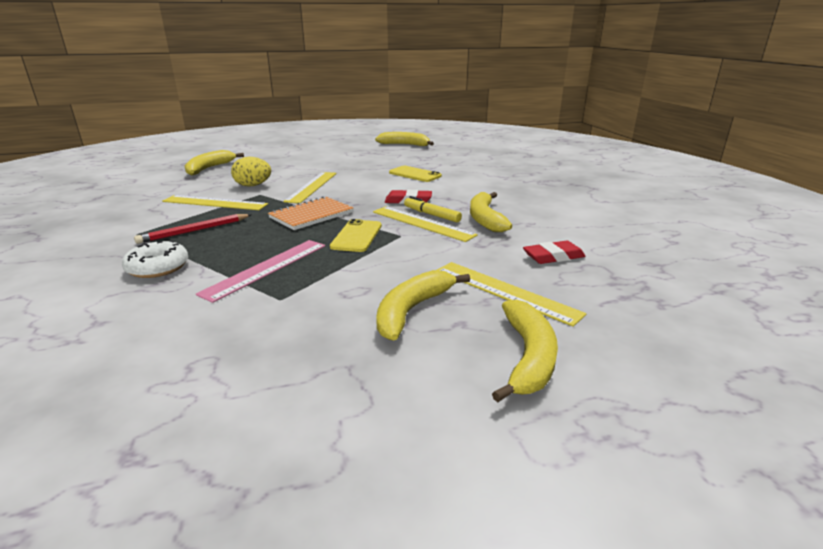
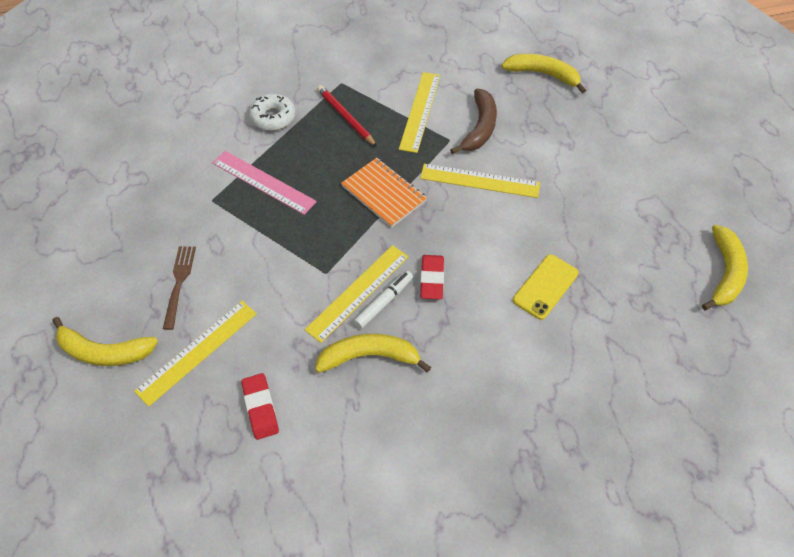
camera: 90 degrees right, 30 degrees up
yellow egg [231,157,271,187] -> brown banana [450,88,497,154]
yellow phone [330,219,382,252] -> none
yellow banana [376,270,470,340] -> brown fork [163,246,196,330]
yellow marker [404,196,462,222] -> white marker [354,271,413,329]

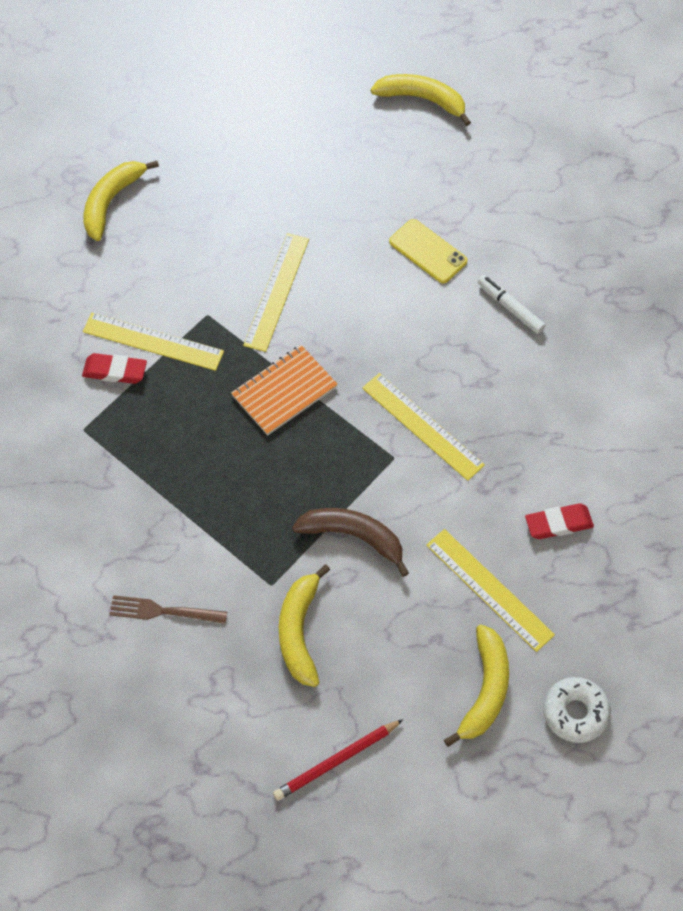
camera: 85 degrees left, 5 degrees up
brown fork [163,246,196,330] -> brown fork moved to [109,595,227,624]
pink ruler [213,151,317,215] -> none
white donut [249,94,295,131] -> white donut moved to [544,677,611,743]
yellow banana [315,334,431,373] -> yellow banana moved to [279,564,330,687]
red pencil [317,85,377,147] -> red pencil moved to [273,719,403,801]
white marker [354,271,413,329] -> white marker moved to [478,275,546,334]
red eraser [420,255,444,299] -> red eraser moved to [82,353,147,384]
brown banana [450,88,497,154] -> brown banana moved to [292,508,409,577]

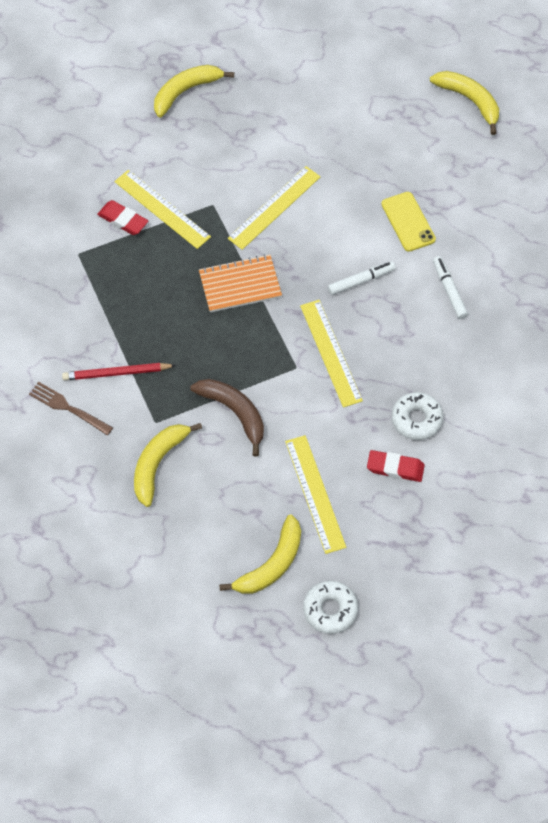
camera: 25 degrees right, 0 degrees up
red pencil [273,719,403,801] -> red pencil moved to [62,363,176,381]
none -> white marker [328,261,395,295]
none -> white donut [391,392,444,440]

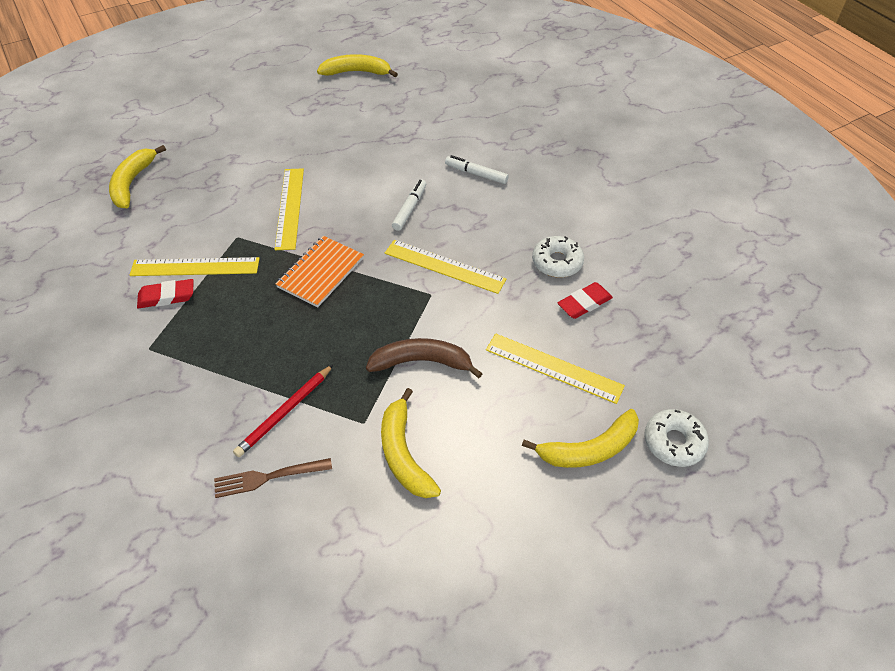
camera: 45 degrees left, 10 degrees down
yellow banana [219,515,301,594] -> yellow banana turned 75 degrees clockwise [522,409,639,468]
yellow phone [381,192,436,252] -> none

